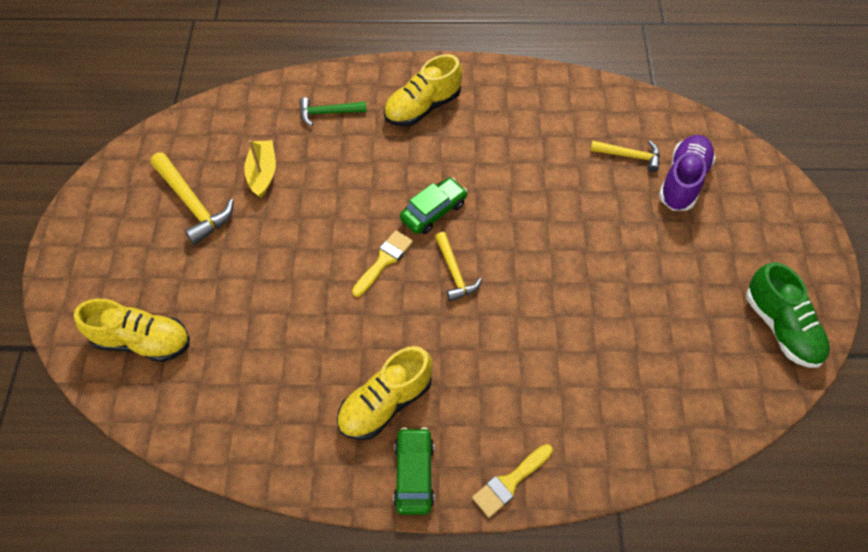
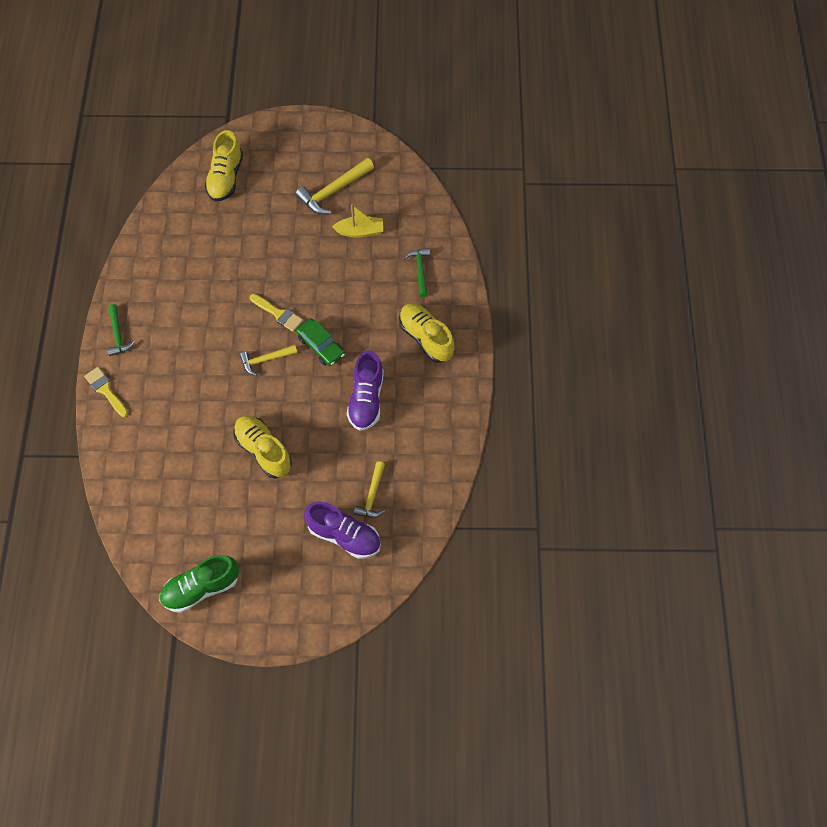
camera: 90 degrees right, 5 degrees up
yellow shoe [337,346,433,440] -> yellow shoe moved to [233,416,292,478]
green car [393,427,434,515] -> green hammer [107,304,135,356]
none -> purple shoe [347,350,384,431]

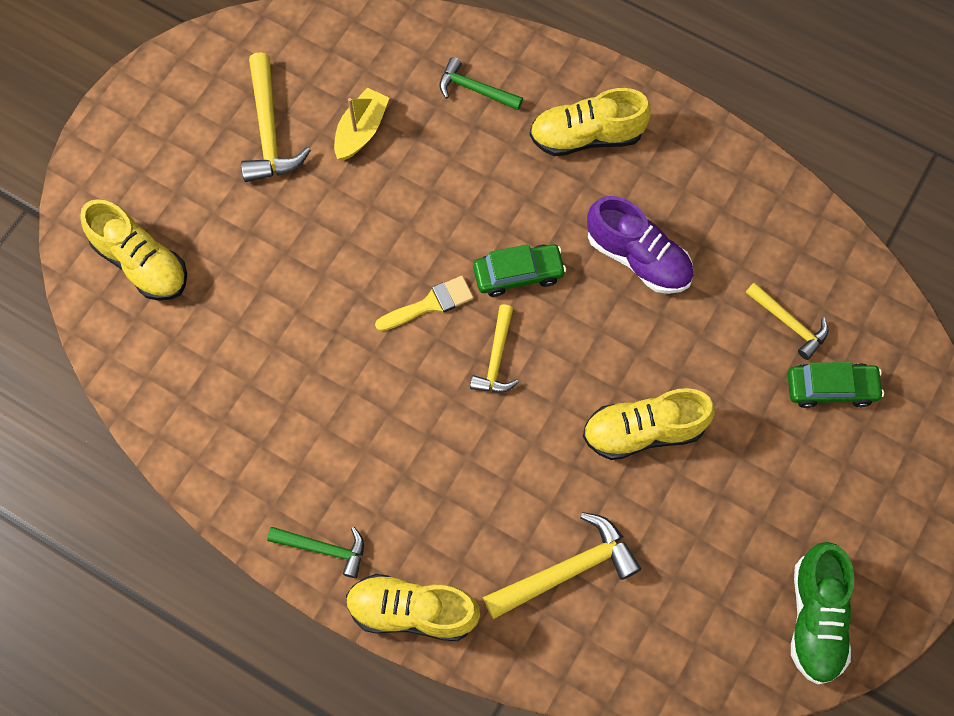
camera: 60 degrees left, 5 degrees up
yellow brush [84,367,128,417] -> yellow shoe [346,574,480,641]
purple shoe [304,502,381,559] -> green car [788,362,884,408]
none -> yellow hammer [483,512,641,619]

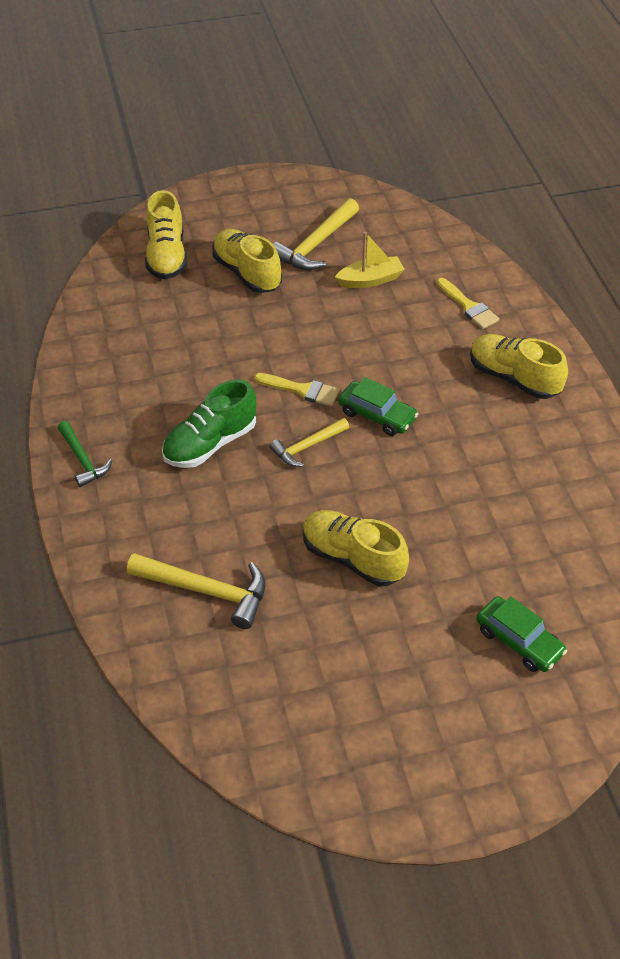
camera: 45 degrees right, 20 degrees down
yellow shoe [346,574,480,641] -> yellow shoe moved to [212,229,282,293]
green hammer [439,57,523,110] -> yellow brush [436,278,499,329]
purple shoe [587,196,694,294] -> none
yellow hammer [746,282,828,360] -> none
green shoe [791,542,854,685] -> green shoe moved to [162,379,256,468]

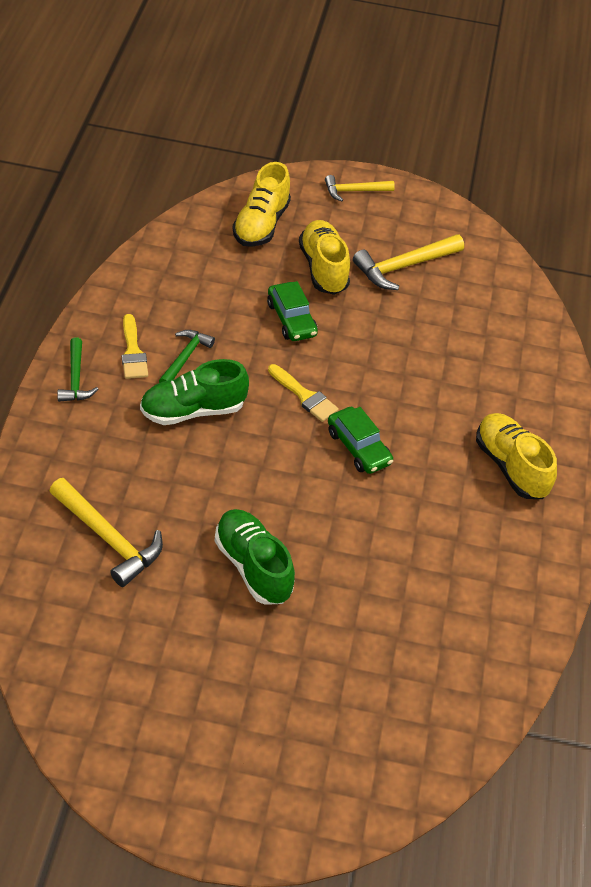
camera: 20 degrees right, 0 degrees up
yellow hammer [270,418,349,467] -> yellow hammer moved to [325,175,395,201]
yellow shoe [303,510,409,586] -> green shoe [215,509,295,605]
yellow boat [335,232,405,288] -> none
yellow brush [436,278,499,329] -> yellow brush moved to [122,314,148,379]
green car [477,596,567,672] -> green car moved to [267,281,318,341]
none -> green hammer [159,330,215,383]

